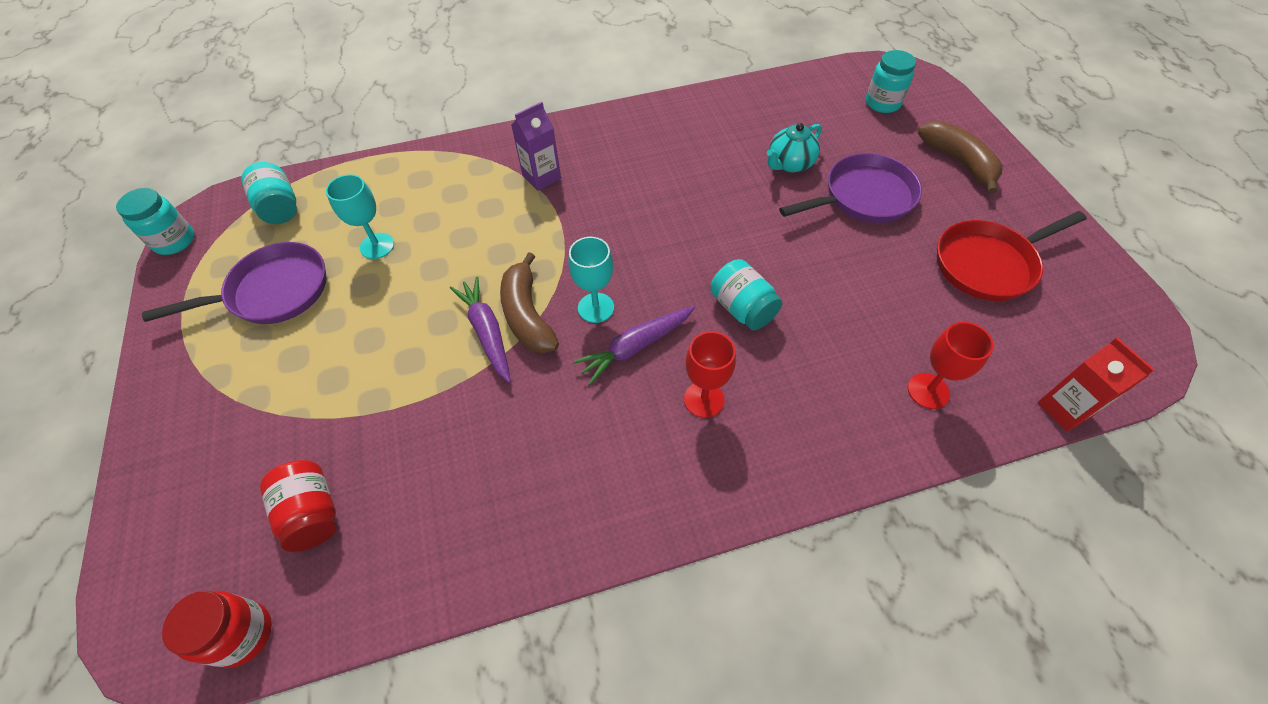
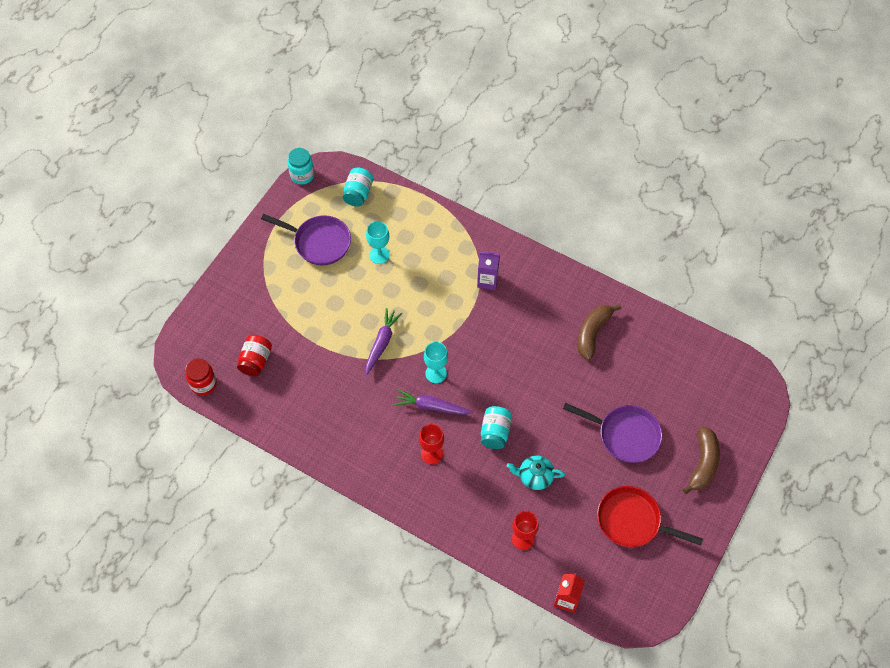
camera: 45 degrees right, 5 degrees up
brown banana [500,252,559,354] -> brown banana moved to [578,304,621,360]
turquoise teapot [767,123,822,172] -> turquoise teapot moved to [507,456,565,490]
turquoise jar [866,50,916,113] -> none

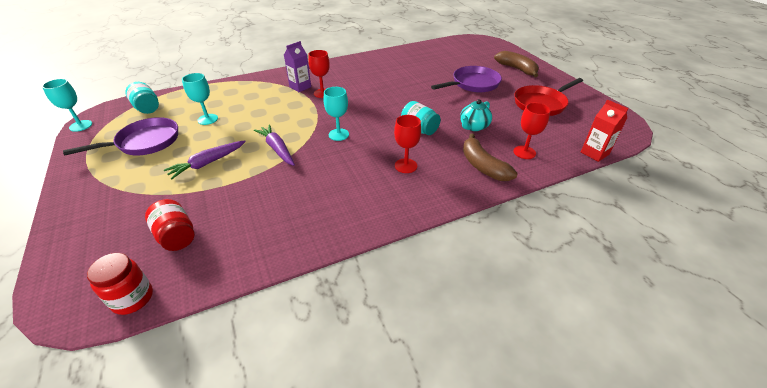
camera: 55 degrees left, 20 degrees down
turquoise jar [287,148,314,185] -> turquoise goblet [42,79,92,132]
purple carrot [394,389,473,415] -> purple carrot moved to [164,140,246,180]
brown banana [578,304,621,360] -> brown banana moved to [463,133,518,181]
none -> red goblet [308,50,330,98]

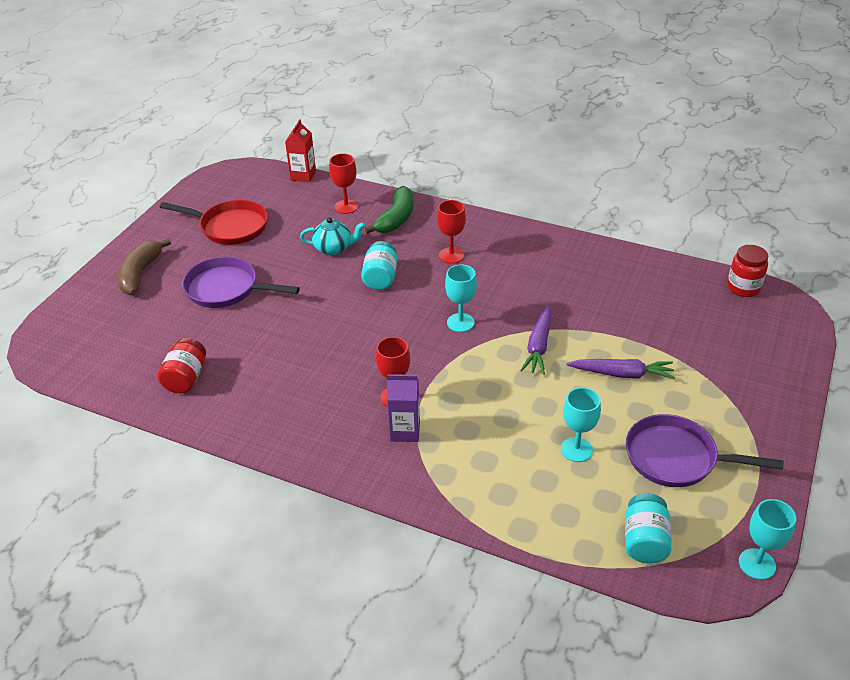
camera: 130 degrees left, 0 degrees up
red jar [145,199,195,251] -> red jar moved to [157,338,206,394]
brown banana [463,133,518,181] -> green banana [365,186,414,234]

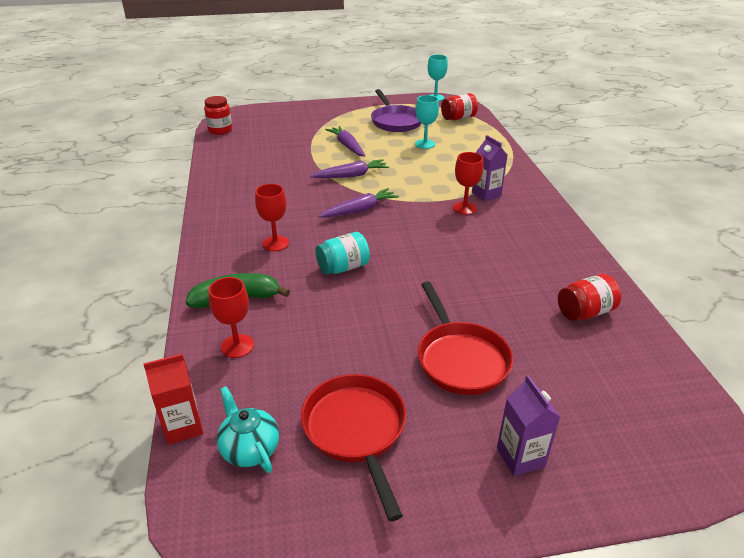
camera: 125 degrees left, 5 degrees down
brown banana [117,238,171,295] -> purple carton [497,375,560,476]
purple pan [182,257,300,308] -> red pan [418,281,513,395]
turquoise teapot [300,217,365,255] -> turquoise teapot moved to [216,386,279,473]
turquoise goblet [445,264,477,332] -> purple carrot [319,188,399,218]
turquoise jar [625,493,671,563] -> red jar [441,93,478,120]

